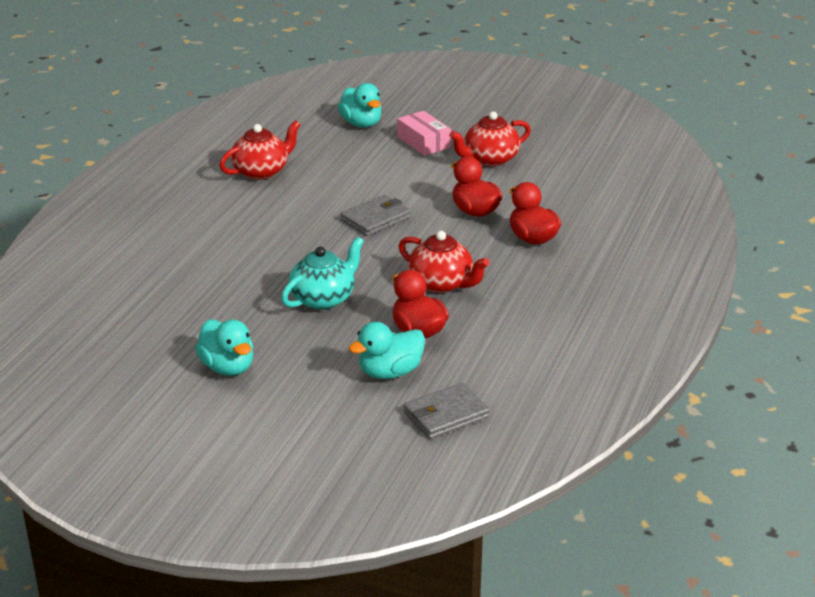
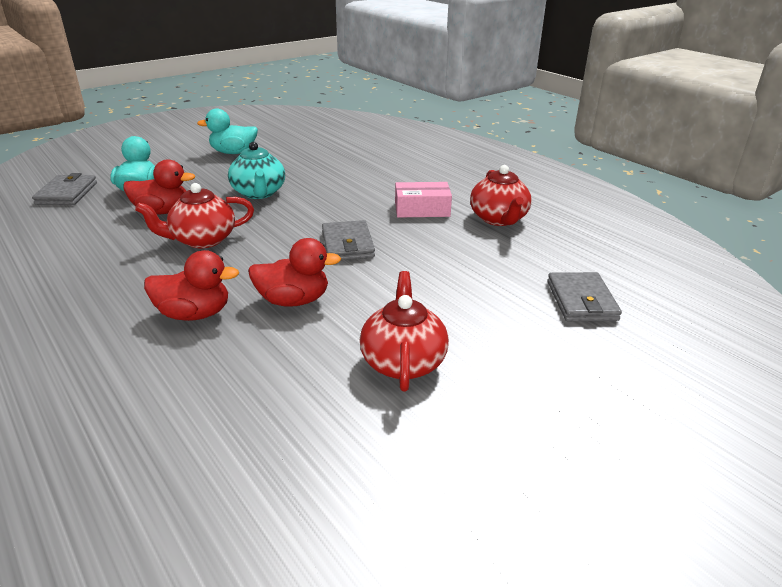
camera: 120 degrees right, 0 degrees up
turquoise duck [338,83,382,128] -> grey wallet [547,272,622,321]
pink box [397,111,451,156] -> pink box moved to [395,182,452,217]

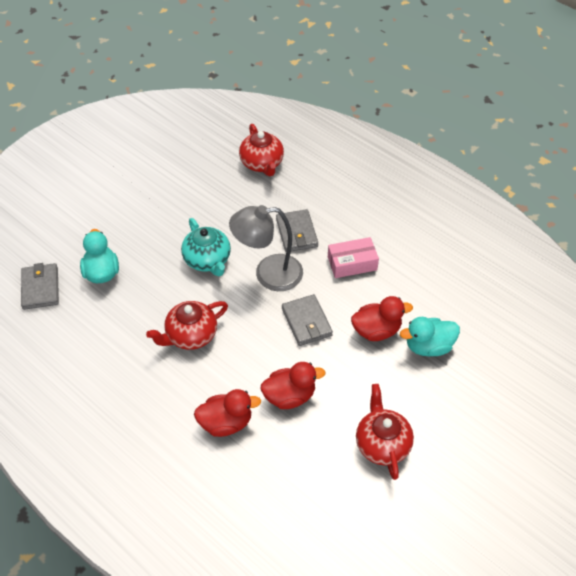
camera: 10 degrees left, 20 degrees up
red duck [123,159,195,215] -> red duck moved to [351,296,413,341]
turquoise duck [197,108,258,154] -> turquoise duck moved to [400,317,460,356]
red teapot [470,165,531,226] -> red teapot moved to [239,124,284,176]
grey wallet [547,272,622,321] -> grey wallet moved to [276,209,318,252]
none -> grey lamp [229,205,303,291]

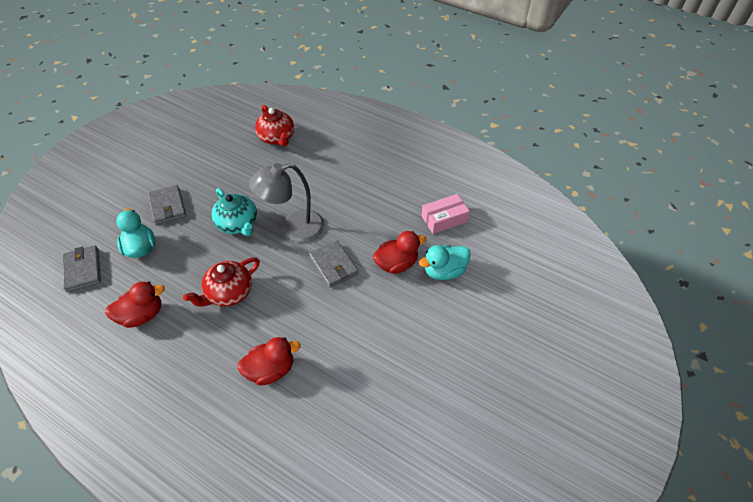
camera: 10 degrees left, 0 degrees up
red duck [261,362,326,409] -> red duck moved to [105,281,165,328]
grey wallet [276,209,318,252] -> grey wallet moved to [148,185,186,225]
pink box [328,237,379,278] -> pink box moved to [421,194,470,234]
red teapot [356,384,414,480] -> none

